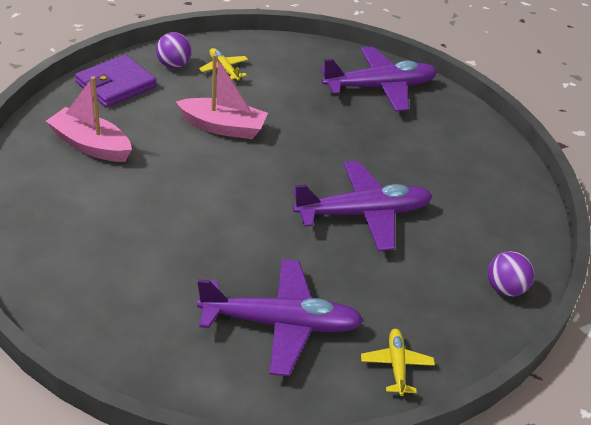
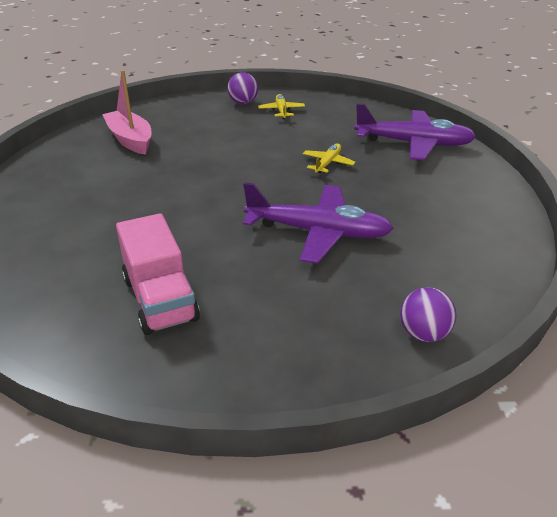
camera: 30 degrees right, 5 degrees down
purple wallet [75,55,157,107] -> none
pink boat [176,54,268,139] -> none
purple plane [197,259,364,376] -> pink truck [116,213,200,335]
yellow plane [361,329,435,396] -> yellow plane moved to [303,143,355,173]

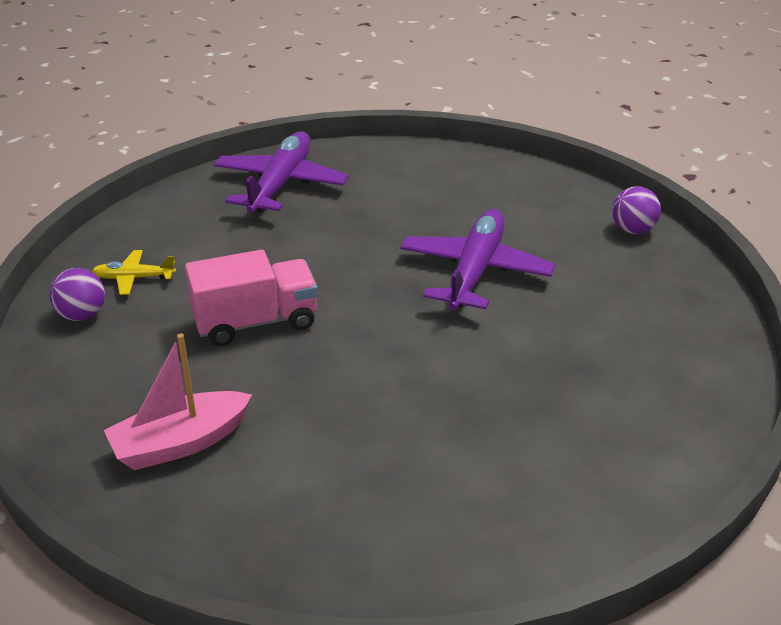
camera: 85 degrees left, 0 degrees up
pink truck [116,213,200,335] -> pink truck moved to [185,250,318,346]
yellow plane [303,143,355,173] -> none

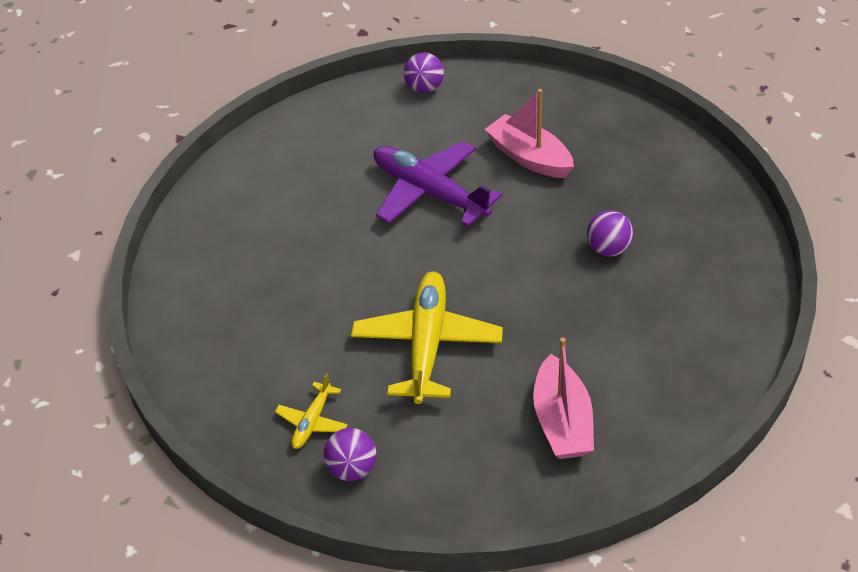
camera: 65 degrees left, 10 degrees up
pink truck [185,250,318,346] -> yellow plane [351,271,503,404]
purple plane [214,131,349,213] -> none
none -> pink boat [484,89,574,178]
none -> purple ball [587,210,633,257]

